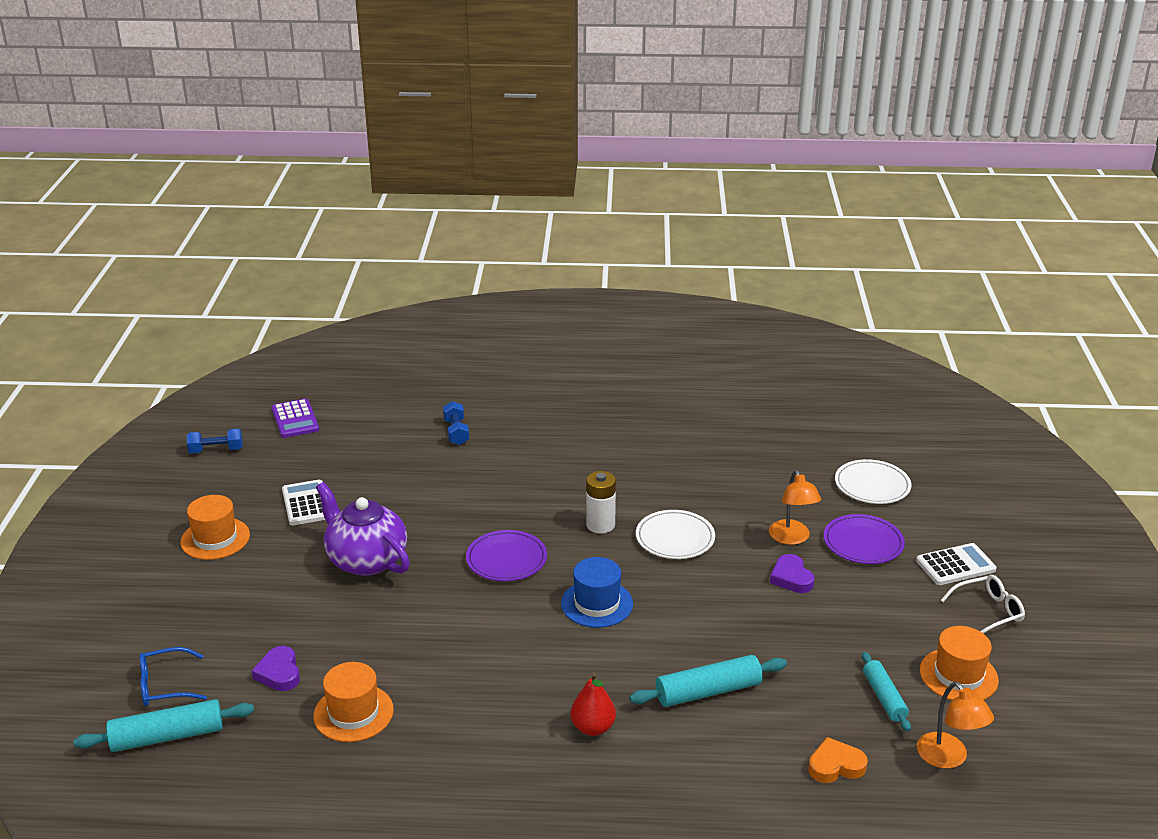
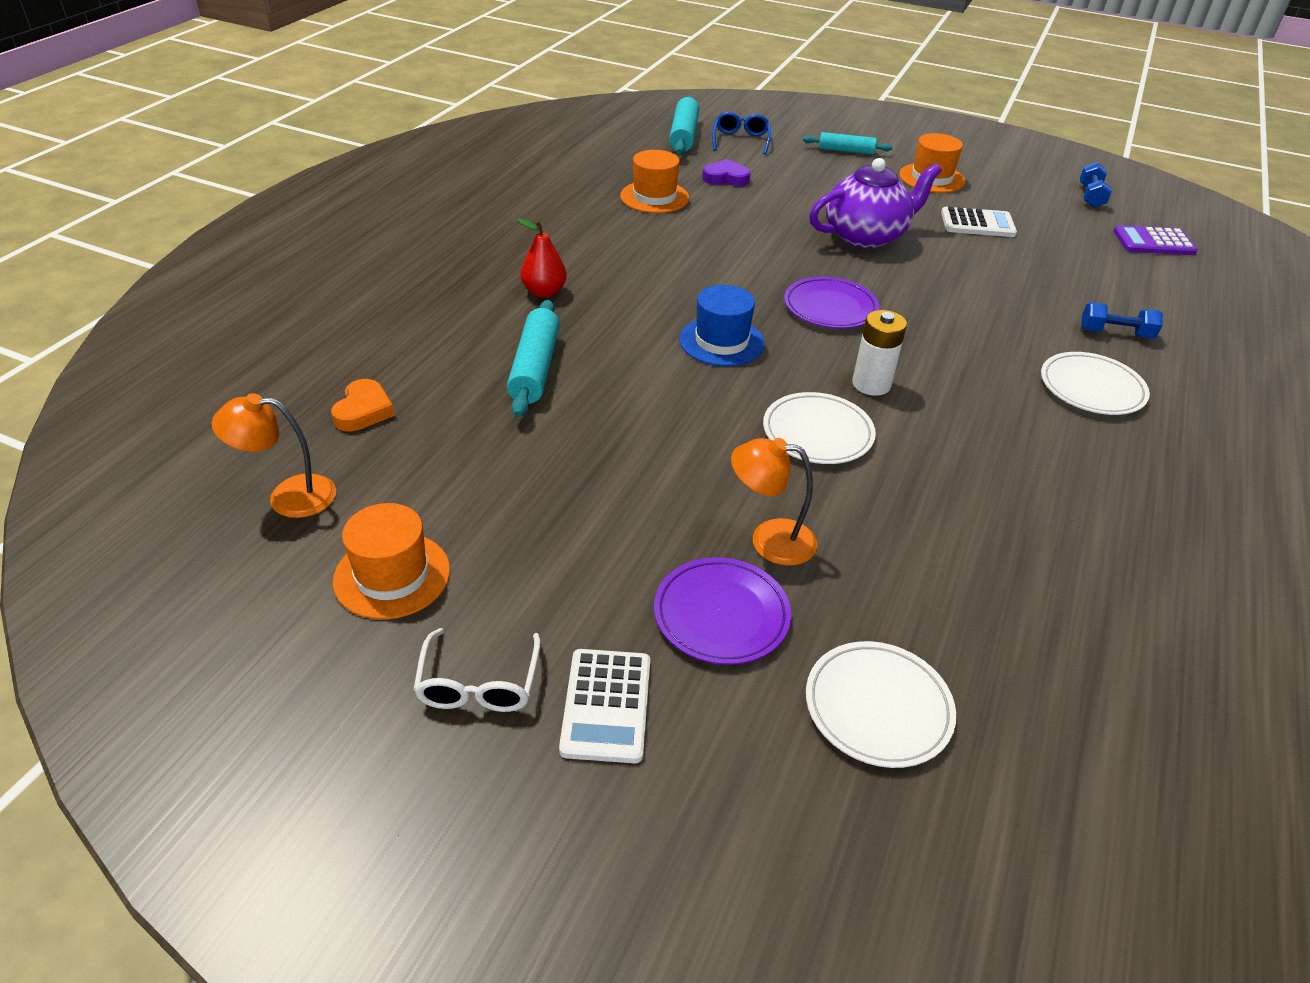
camera: 110 degrees right, 10 degrees up
purple heart [770,554,815,593] -> none
turquoise rolling pin [862,652,911,732] -> turquoise rolling pin moved to [803,132,893,155]
none -> white plate [1041,352,1150,415]

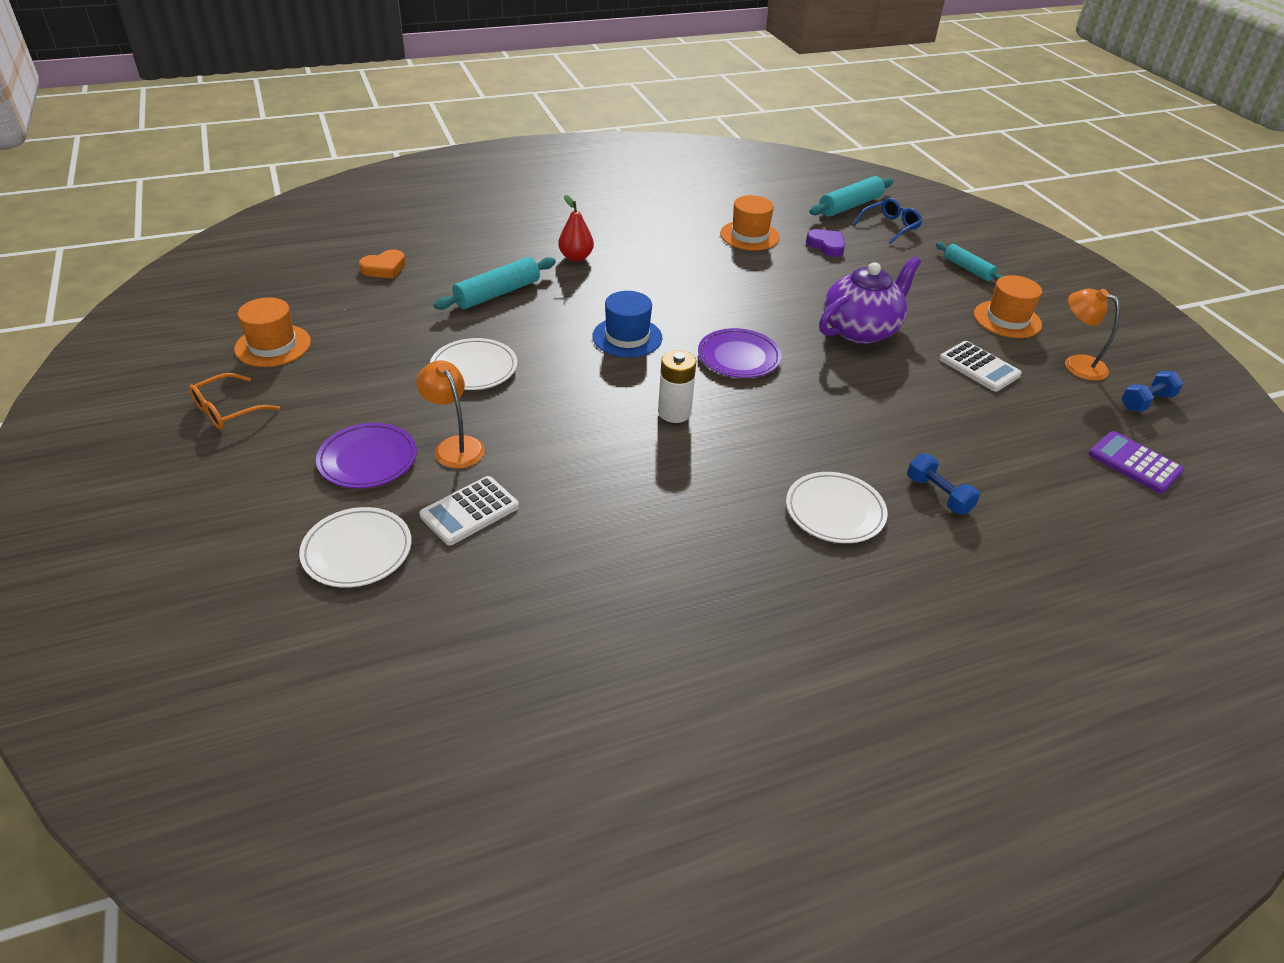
camera: 45 degrees right, 0 degrees up
orange lamp [212,393,336,518] -> orange lamp moved to [1065,288,1120,381]
white glasses [413,628,541,712] -> orange glasses [189,373,280,430]
white calculator [559,649,650,763] -> white calculator moved to [419,476,519,545]
white plate [763,392,876,464] -> white plate moved to [430,338,517,390]
purple teapot [809,158,942,248] -> purple teapot turned 60 degrees counterclockwise [819,256,921,344]

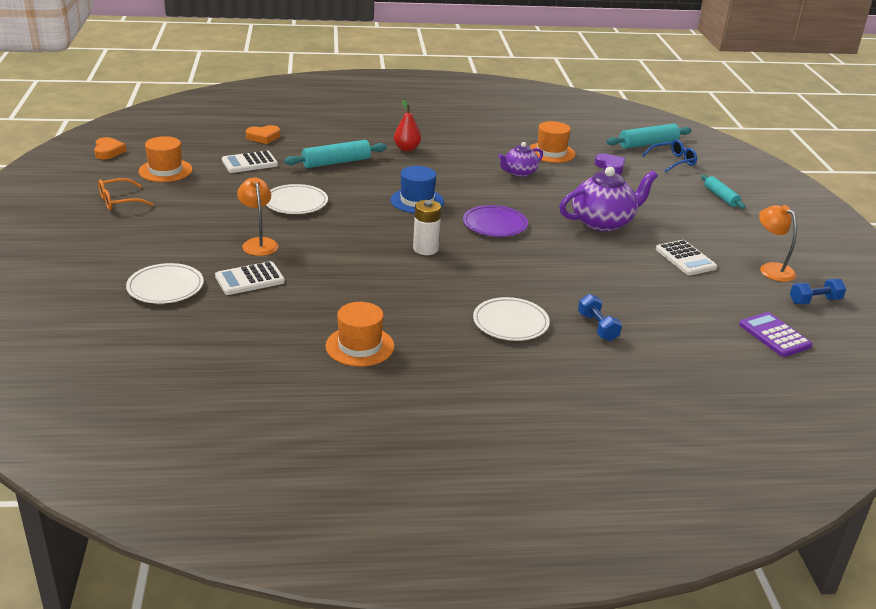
camera: 15 degrees right, 10 degrees down
purple plate [316,423,417,488] -> none
orange hat [974,275,1042,338] -> orange hat moved to [325,302,394,367]
none -> orange heart [94,137,126,159]
none -> white calculator [222,151,278,173]
none -> purple teapot [498,142,543,177]

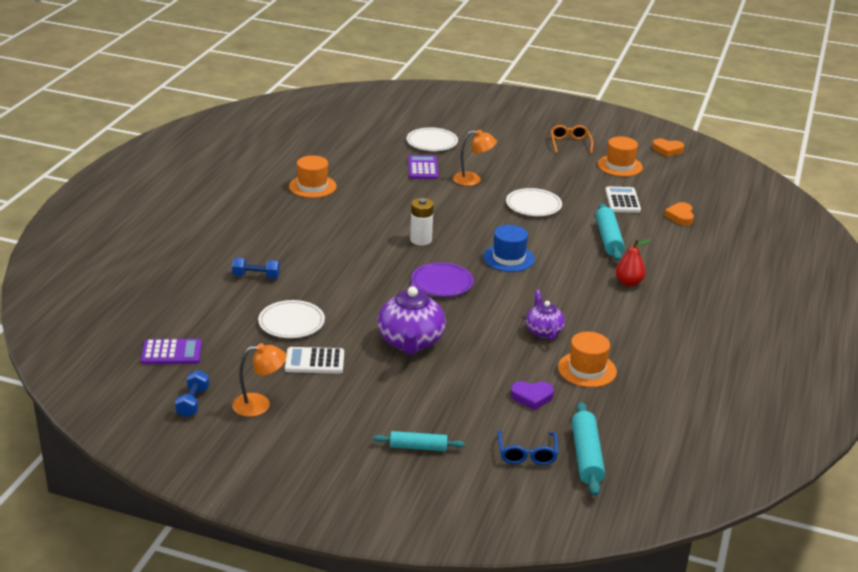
camera: 115 degrees right, 0 degrees up
white calculator [215,261,285,295] -> purple calculator [408,155,438,179]
white plate [473,297,550,341] -> white plate moved to [258,300,325,338]

